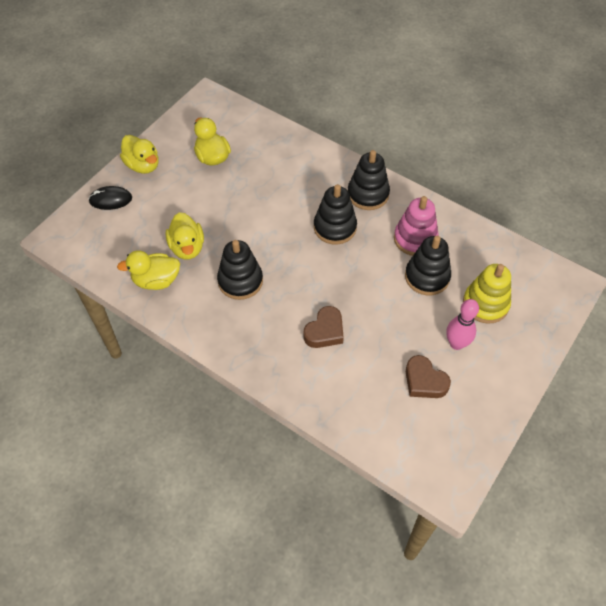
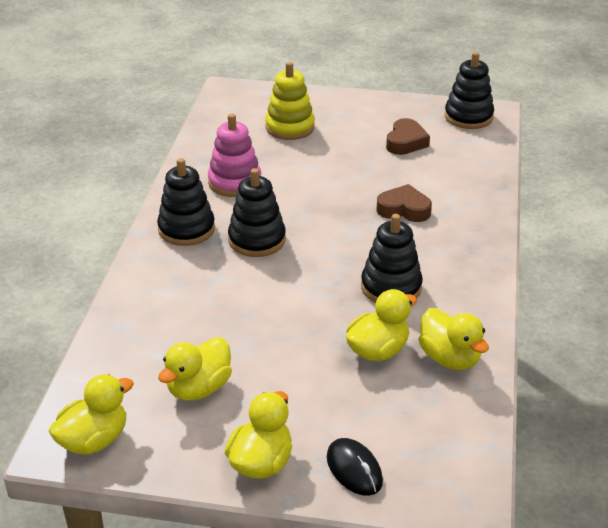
camera: 115 degrees left, 20 degrees down
black stacking toy [405,236,451,295] -> black stacking toy moved to [445,52,494,129]
pink bowling pin [446,299,479,350] -> none
none -> yellow duck [49,374,134,455]

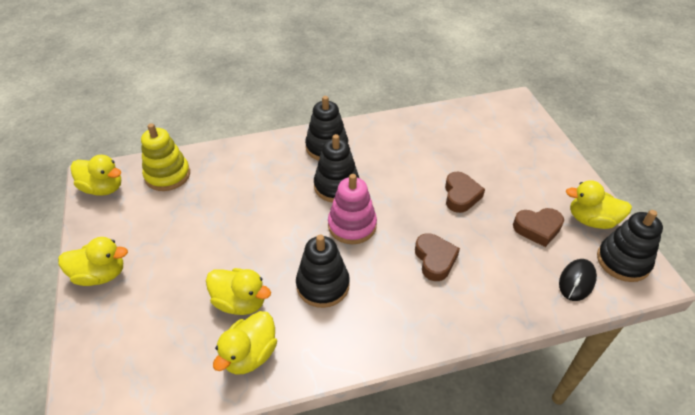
camera: 65 degrees right, 10 degrees up
yellow duck [158,337,232,401] -> yellow duck moved to [566,180,632,229]
pink stacking toy [208,114,261,197] -> pink stacking toy moved to [328,174,377,244]
yellow stacking toy [265,62,315,140] -> yellow stacking toy moved to [141,123,190,191]
black mouse [327,438,383,496] -> black mouse moved to [559,259,597,301]
none -> brown heart [445,172,485,213]

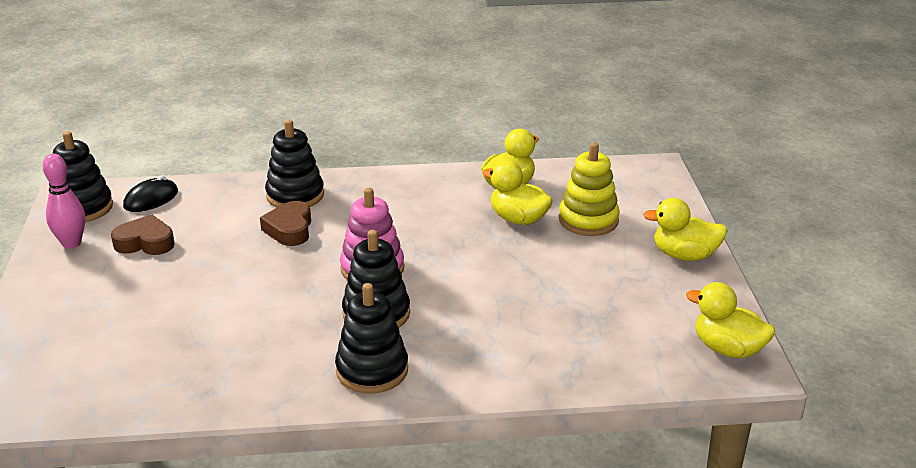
camera: 170 degrees left, 15 degrees down
yellow stacking toy [141,123,190,191] -> yellow stacking toy moved to [559,142,620,236]
black stacking toy [296,235,350,308] -> black stacking toy moved to [265,120,324,208]
brown heart [445,172,485,213] -> none
yellow duck [566,180,632,229] -> pink bowling pin [43,154,85,249]

